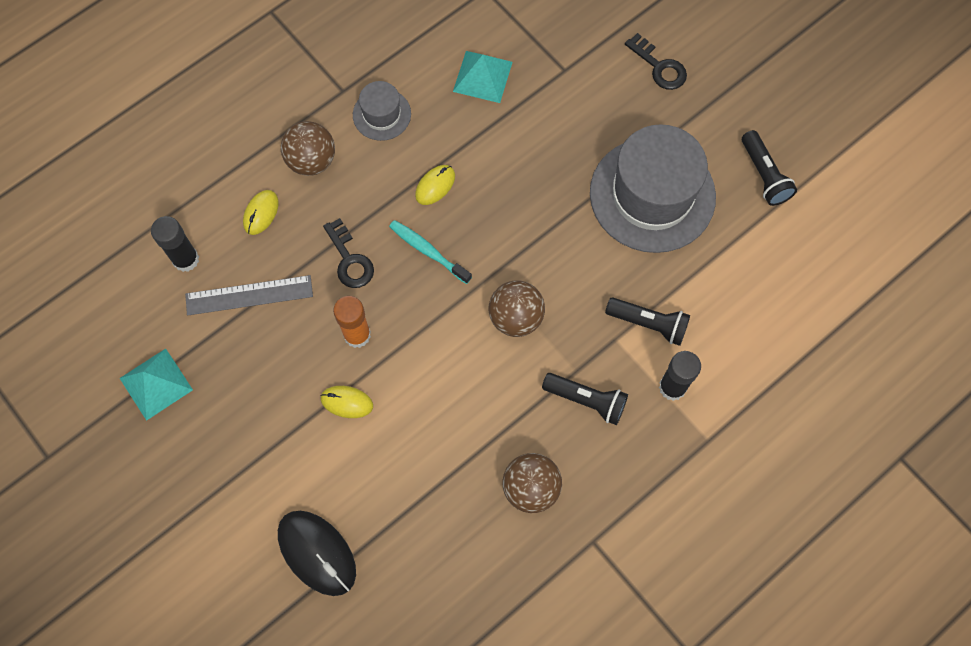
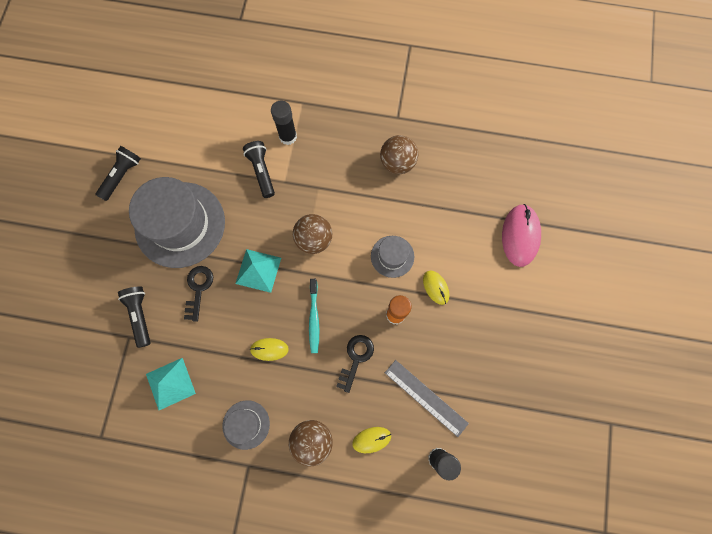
camera: 130 degrees left, 5 degrees up
turquoise pyramid [120,349,193,421] -> turquoise pyramid moved to [235,249,281,293]
black mouse [278,511,356,596] -> pink mouse [502,204,541,267]
black flashlight [542,373,628,425] -> black flashlight moved to [118,286,151,348]
black key [625,33,687,90] -> black key moved to [184,266,213,322]
none -> grey hat [371,236,414,278]

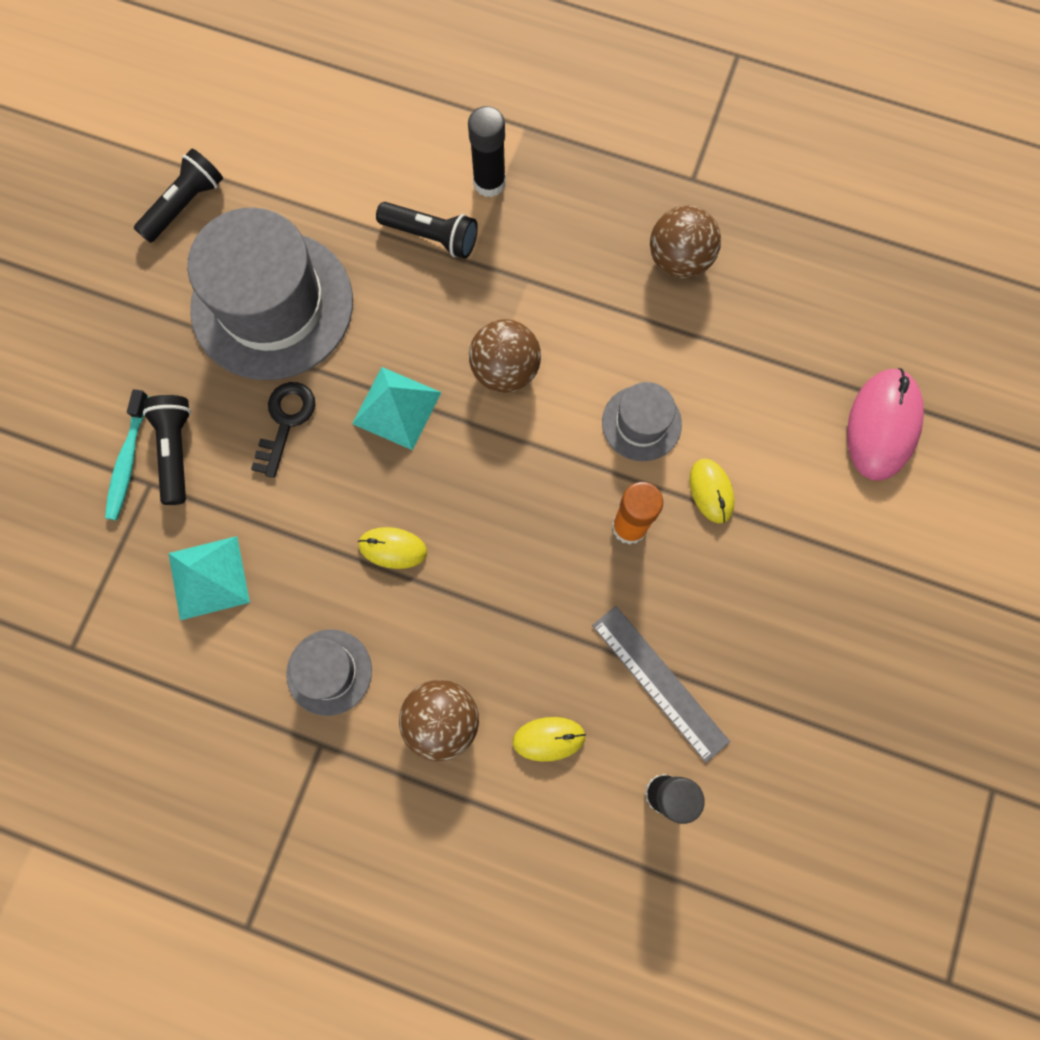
camera: 10 degrees right, 0 degrees up
black flashlight [243,141,275,198] -> black flashlight turned 120 degrees clockwise [376,202,478,259]
turquoise toothbrush [309,279,319,353] -> turquoise toothbrush moved to [105,389,149,520]
black key [336,335,374,393] -> none

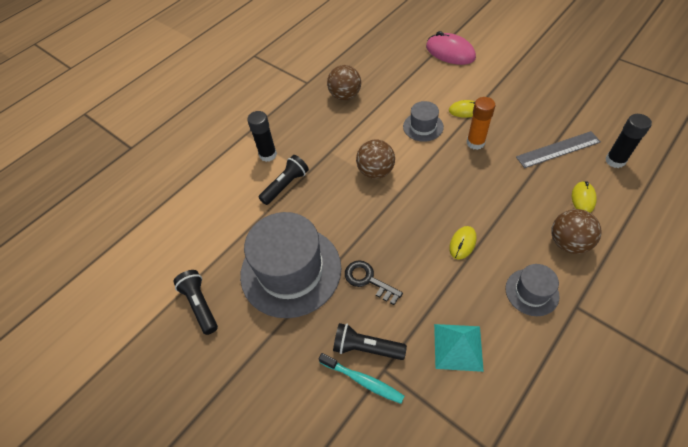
camera: 65 degrees left, 20 degrees down
turquoise pyramid [352,367,442,450] -> none

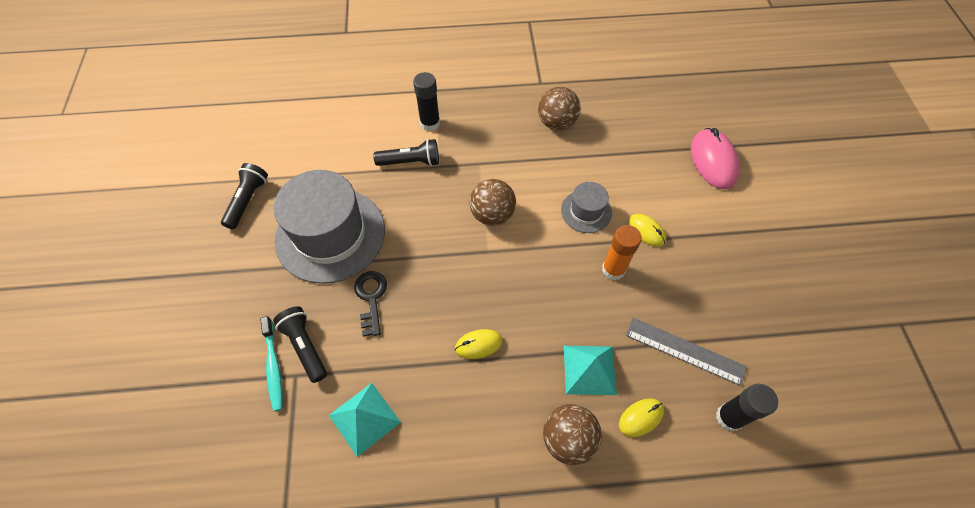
camera: 40 degrees right, 5 degrees up
grey hat [505,264,560,316] -> none
none -> turquoise pyramid [564,346,617,395]

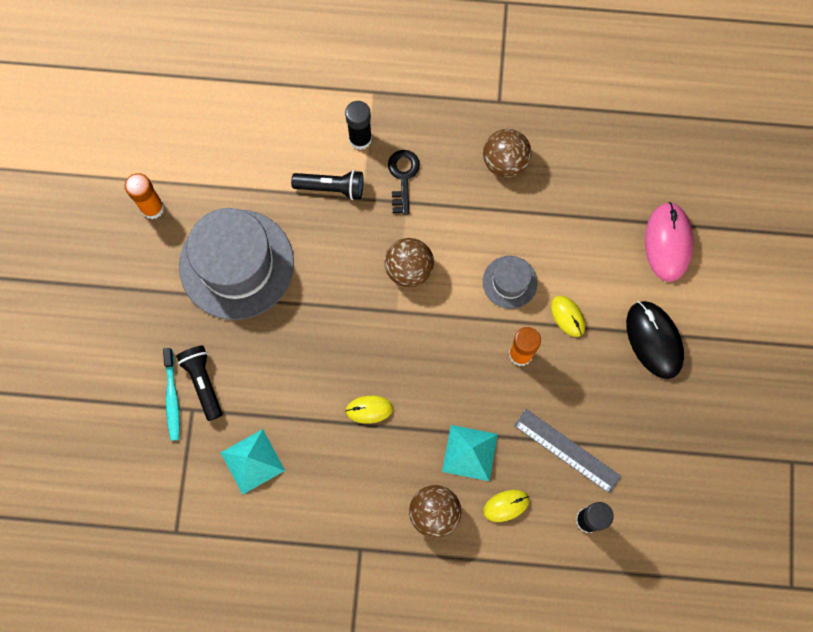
camera: 10 degrees right, 15 degrees up
black flashlight [221,163,268,229] -> orange glue stick [125,173,164,219]
black key [354,271,387,337] -> black key moved to [388,150,420,215]
none -> black mouse [626,301,684,379]

